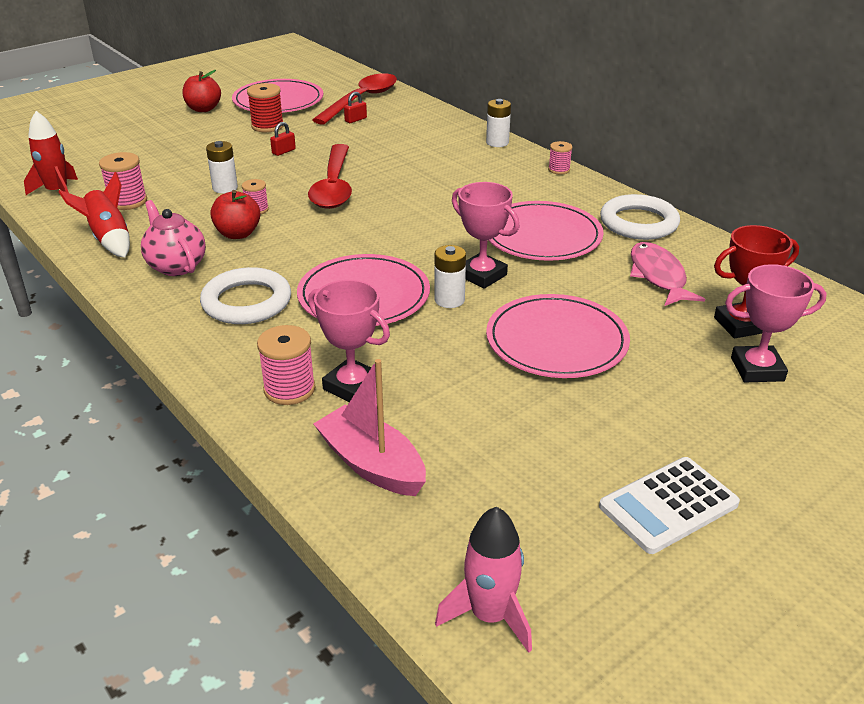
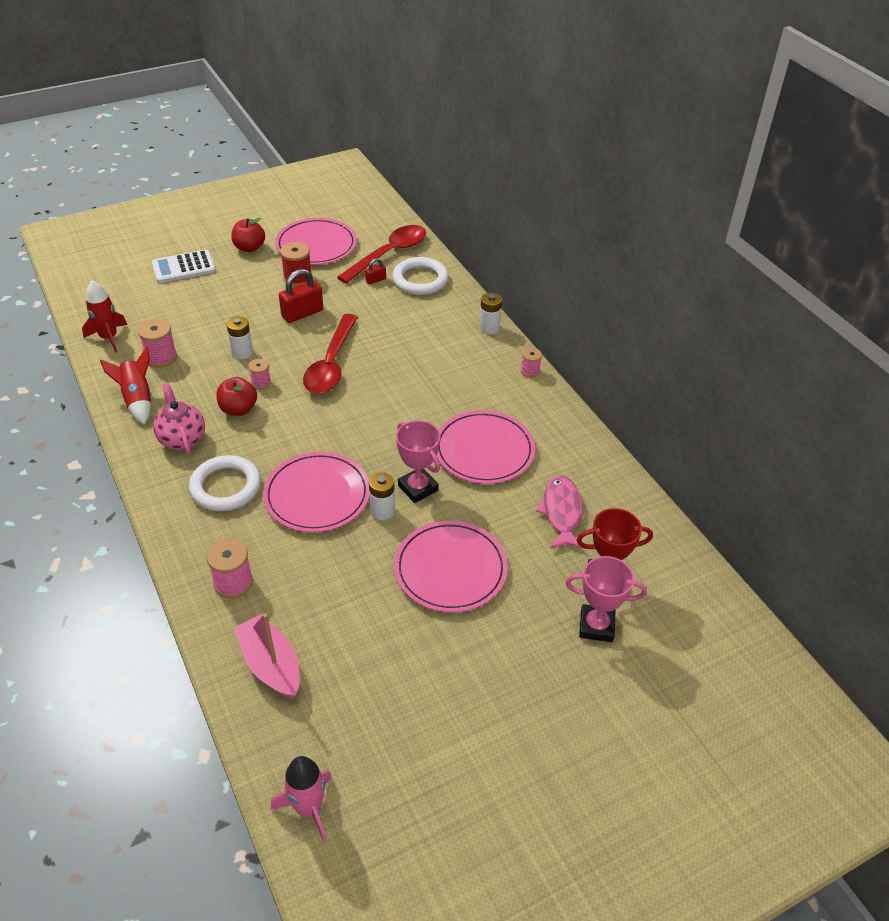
camera: 10 degrees right, 10 degrees up
red padlock [270,122,296,156] -> red padlock [279,269,323,323], size x1.95
pink trophy [308,280,390,402] -> none
white calculator [599,457,740,554] -> white calculator moved to [152,250,216,283]
white ring [600,194,680,240] -> white ring moved to [392,257,449,295]

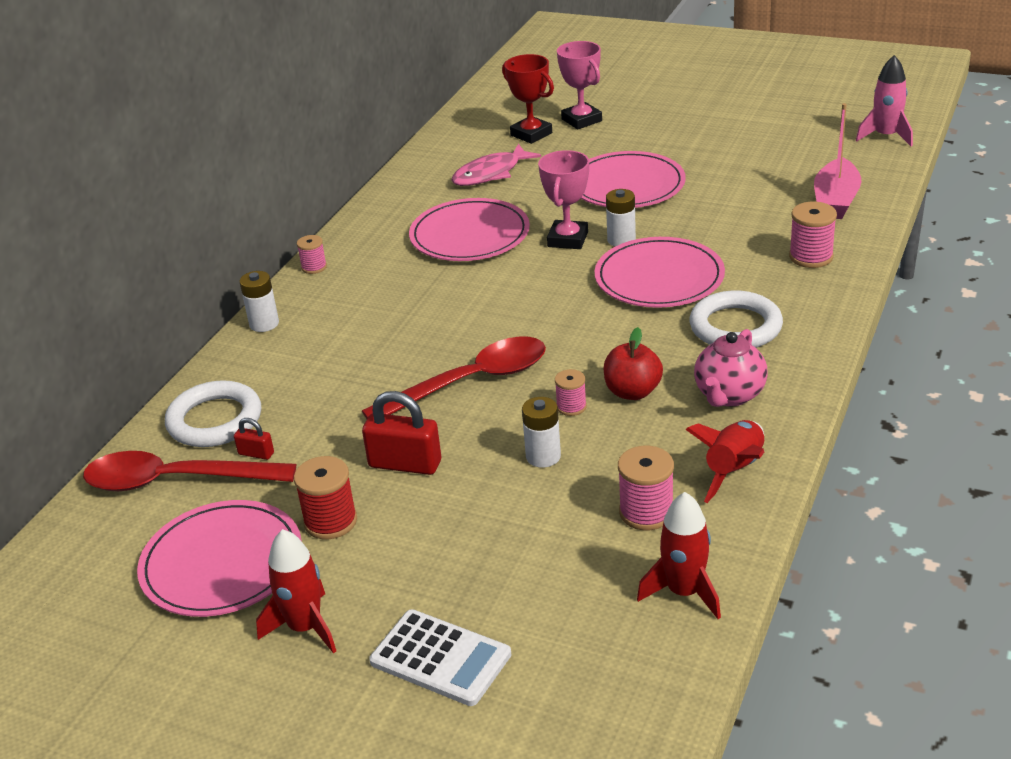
camera: 125 degrees left, 10 degrees down
red apple [231,218,265,252] -> red rocket [256,529,336,653]

